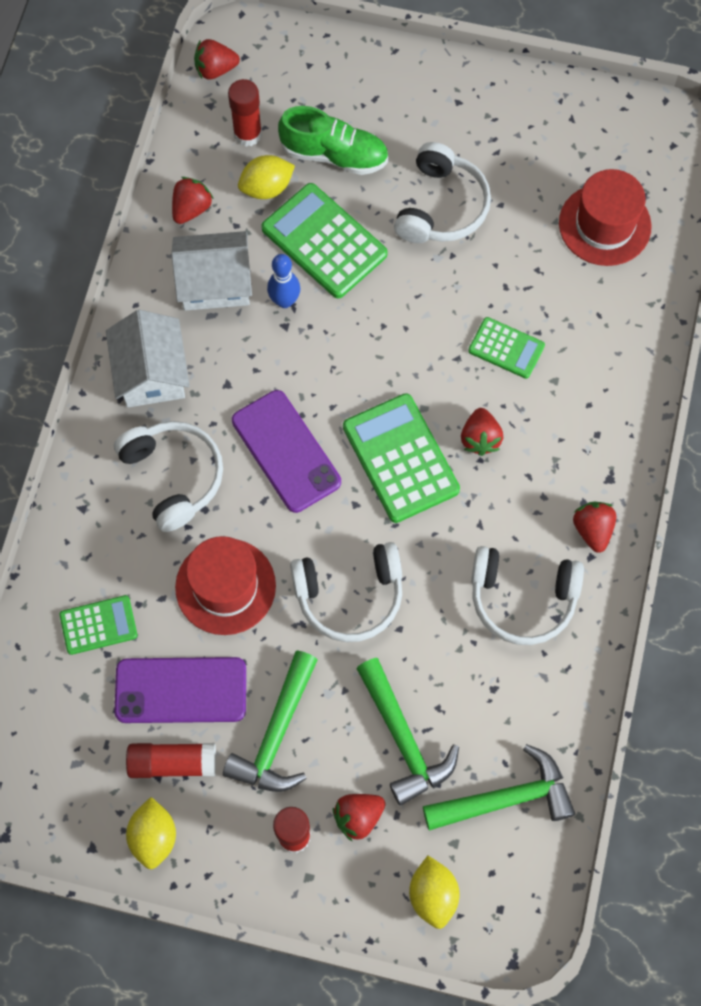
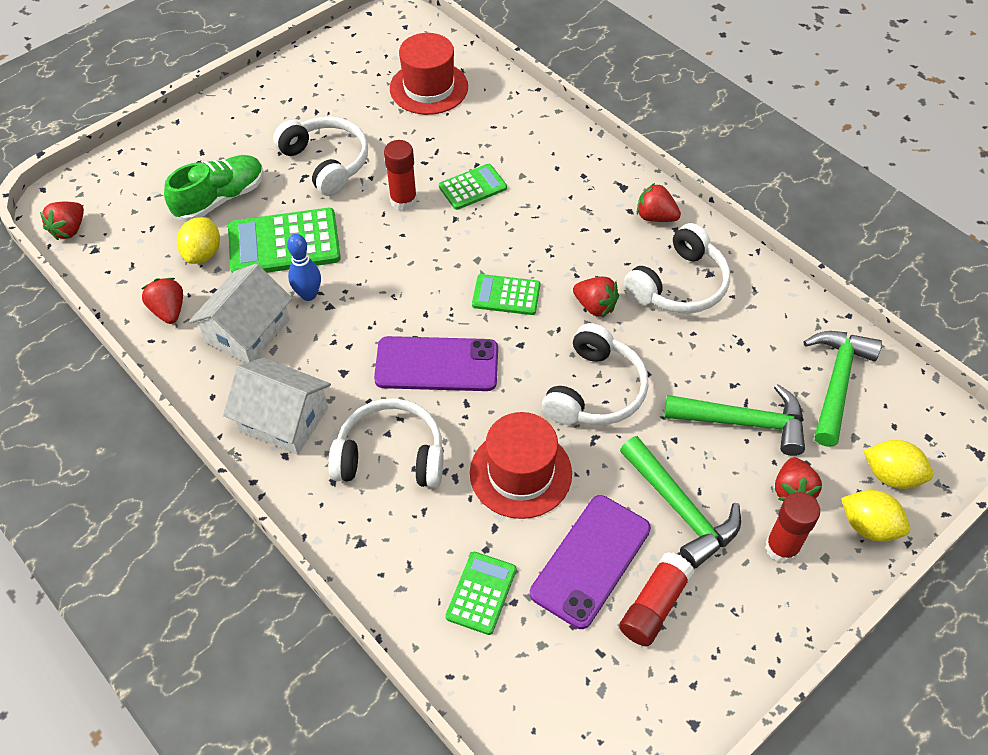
camera: 55 degrees left, 15 degrees down
yellow lemon [126,797,176,869] -> yellow lemon moved to [841,490,910,542]
red glue stick [228,79,262,146] -> red glue stick moved to [384,140,417,211]
green calculator [343,393,460,523] -> green calculator [472,274,540,315], size x0.58
red strawberry [461,408,503,456] -> red strawberry moved to [573,277,619,317]

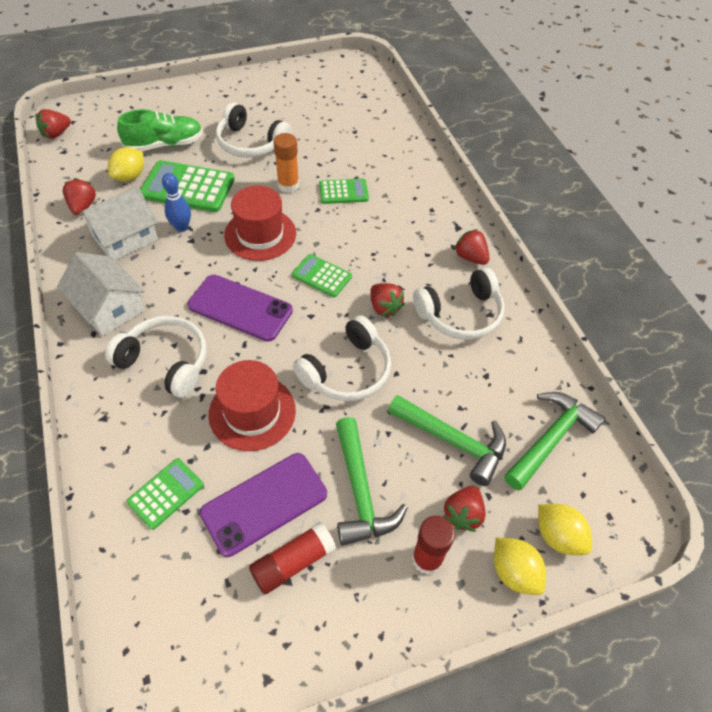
camera: 20 degrees right, 0 degrees up
white headphones [273,117,368,196] -> white headphones turned 135 degrees clockwise [216,102,292,158]
red glue stick [384,140,417,211] -> orange glue stick [274,133,299,193]
red hat [390,33,468,115] -> red hat moved to [224,186,296,261]

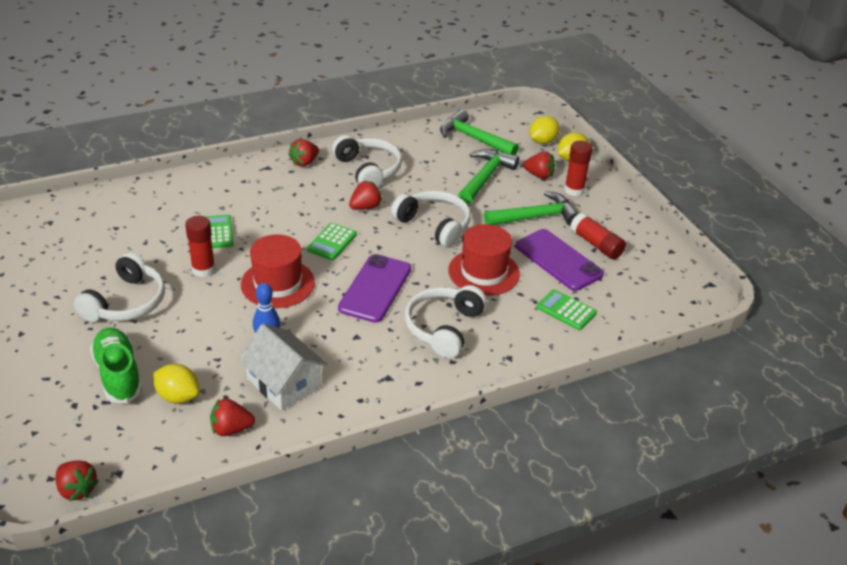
camera: 95 degrees left, 15 degrees down
white house [57,252,145,336] -> none
green calculator [140,160,235,212] -> none
orange glue stick [274,133,299,193] -> red glue stick [185,216,215,277]

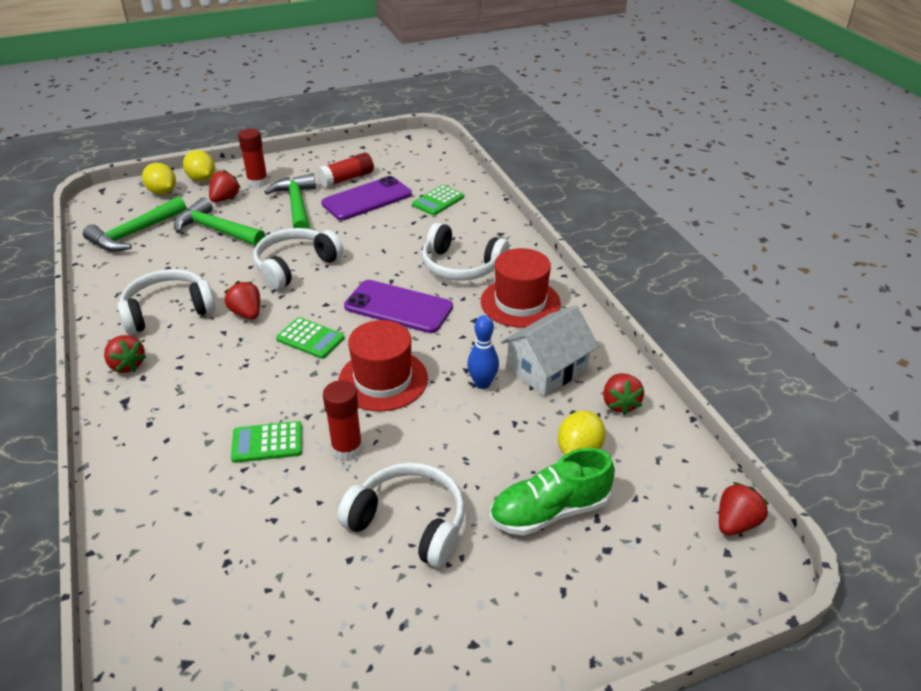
camera: 85 degrees left, 0 degrees up
red hat [448,224,520,296] -> red hat moved to [481,248,561,328]

